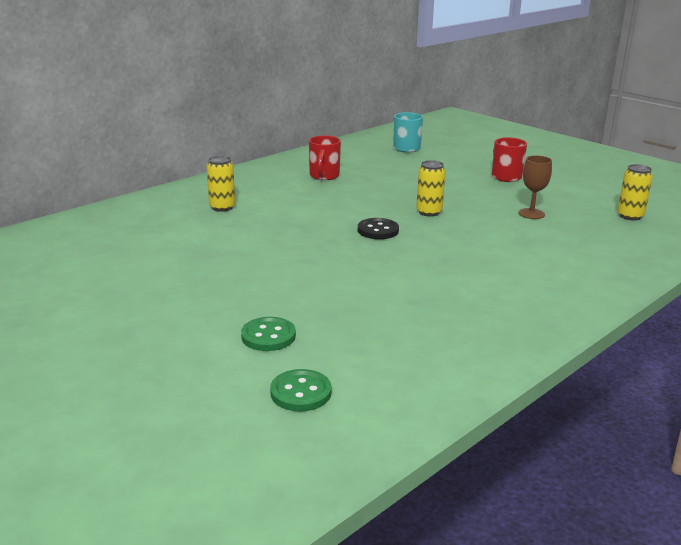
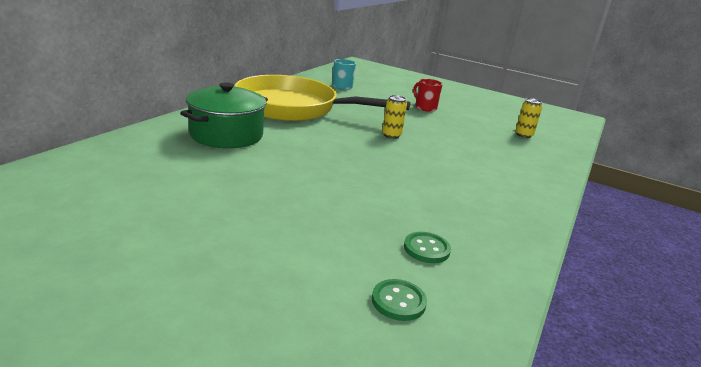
camera: 20 degrees left, 0 degrees up
yellow can [207,156,235,212] -> green pot [180,82,268,148]
green button [241,317,296,351] -> green button moved to [404,232,451,263]
red mug [309,136,341,180] -> yellow pan [234,75,410,121]
black button [358,218,399,239] -> none
brown goblet [518,155,552,219] -> none

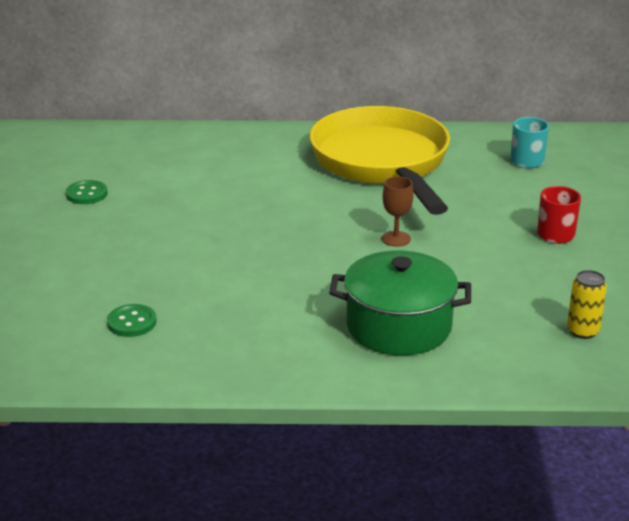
camera: 65 degrees right, 5 degrees up
green pot [180,82,268,148] -> green pot moved to [329,250,471,356]
green button [372,279,427,321] -> green button moved to [66,180,108,204]
yellow can [382,95,407,139] -> brown goblet [382,176,413,247]

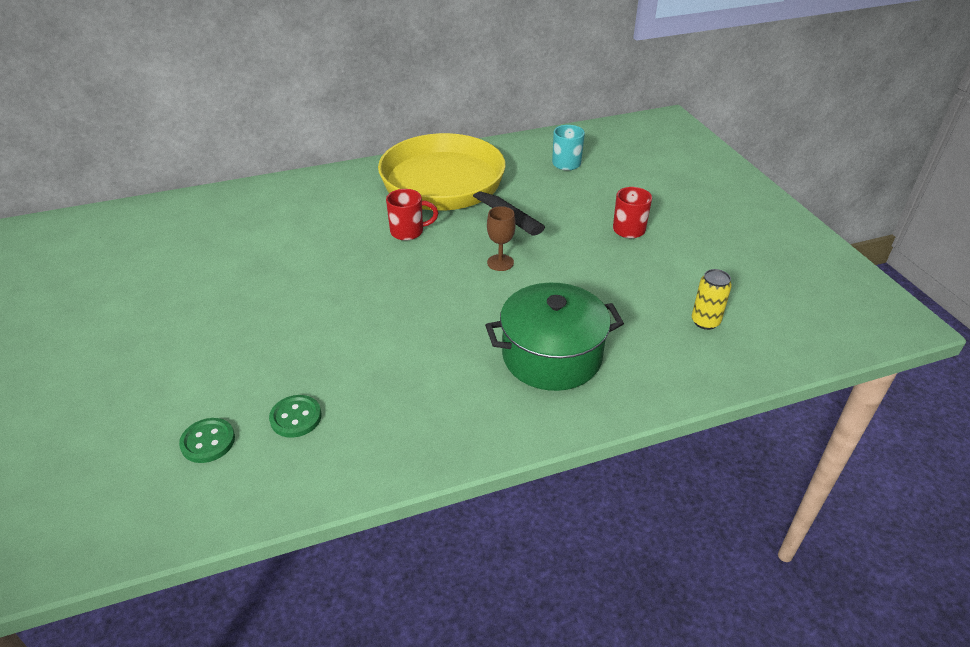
camera: 20 degrees left, 10 degrees up
green button [66,180,108,204] -> green button moved to [179,418,235,463]
none -> red mug [386,189,438,241]

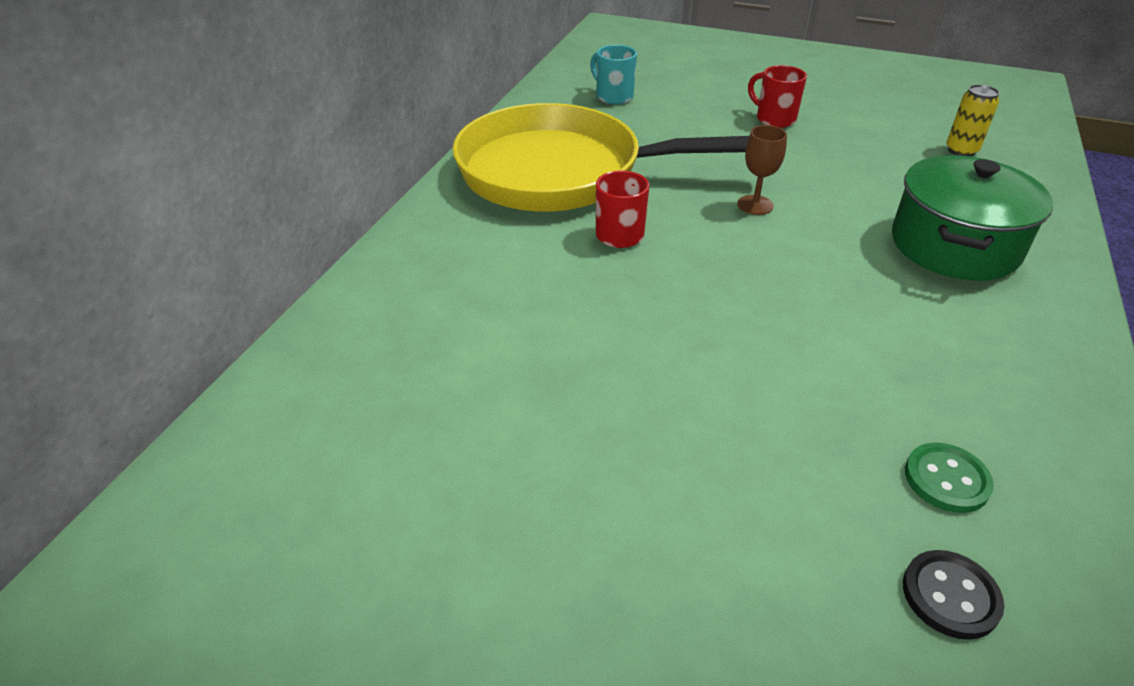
camera: 50 degrees left, 0 degrees up
green button [179,418,235,463] -> black button [903,550,1004,640]

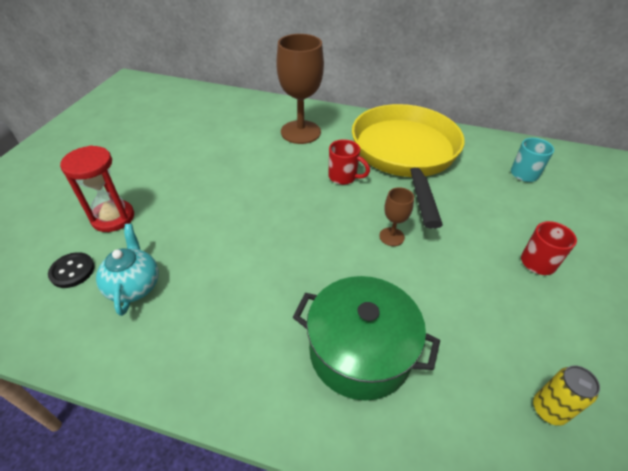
camera: 85 degrees right, 5 degrees up
green button [905,443,994,513] -> turquoise teapot [96,224,159,316]
none -> red hourglass [60,145,134,232]
none -> brown goblet [276,34,324,144]

